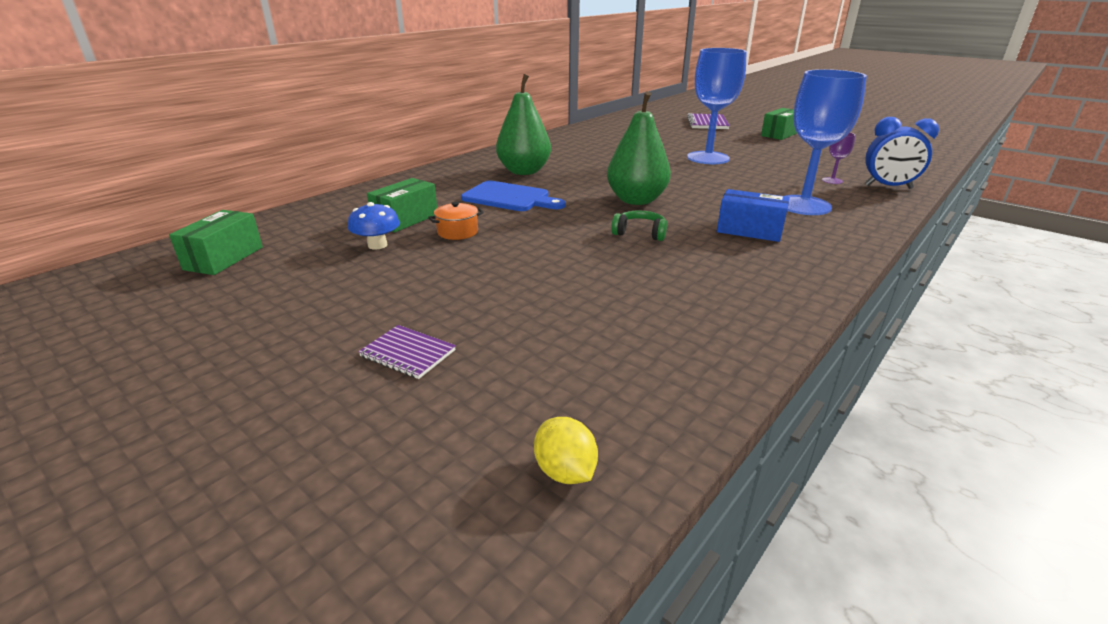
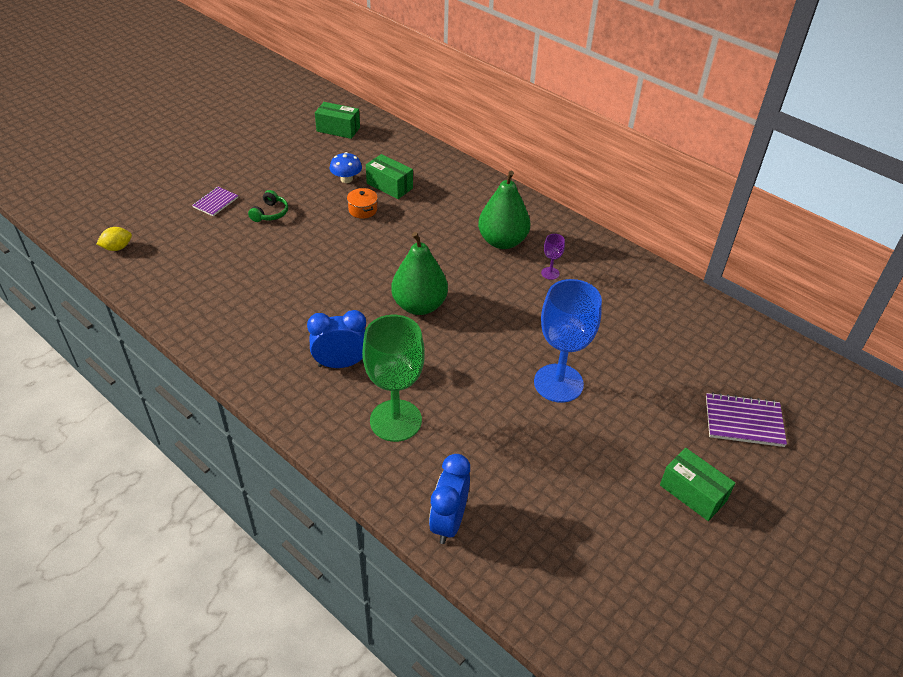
camera: 90 degrees right, 15 degrees up
blue cutting board [461,181,566,211] -> none
green headphones [611,211,667,241] -> green headphones moved to [248,190,288,222]
blue box [717,189,790,242] -> blue clock [307,310,366,368]
blue goblet [785,69,867,215] -> green goblet [362,315,425,442]
purple goblet [822,133,855,184] -> purple goblet moved to [541,234,565,280]

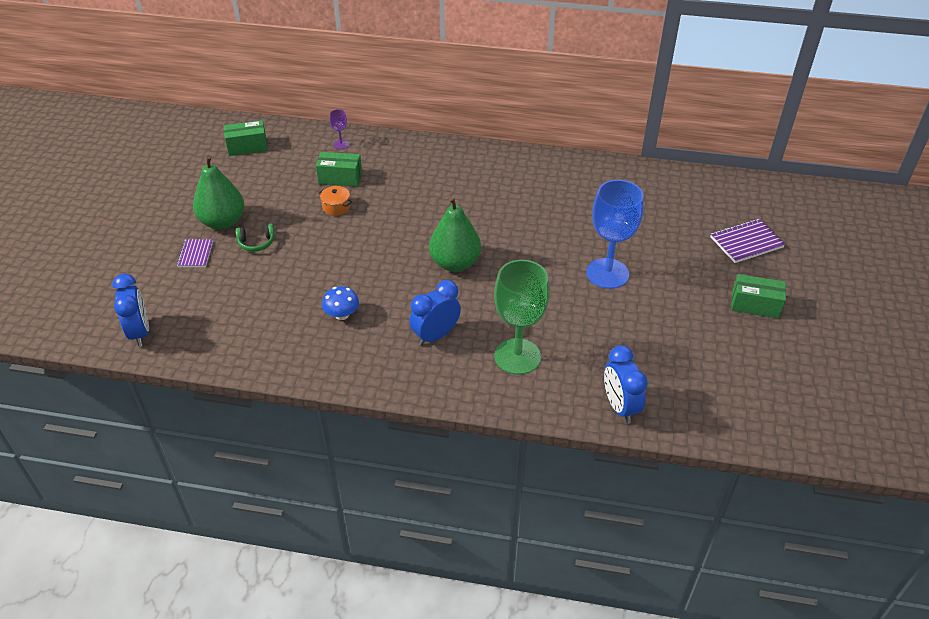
camera: 30 degrees left, 0 degrees up
yellow lemon [96,227,132,251] -> blue clock [113,273,149,347]
green headphones [248,190,288,222] -> green headphones turned 90 degrees clockwise [235,223,275,252]
blue mushroom [330,152,362,183] -> blue mushroom moved to [322,286,359,320]
green pear [478,171,530,249] -> green pear moved to [193,155,244,230]
purple goblet [541,234,565,280] -> purple goblet moved to [330,109,349,149]

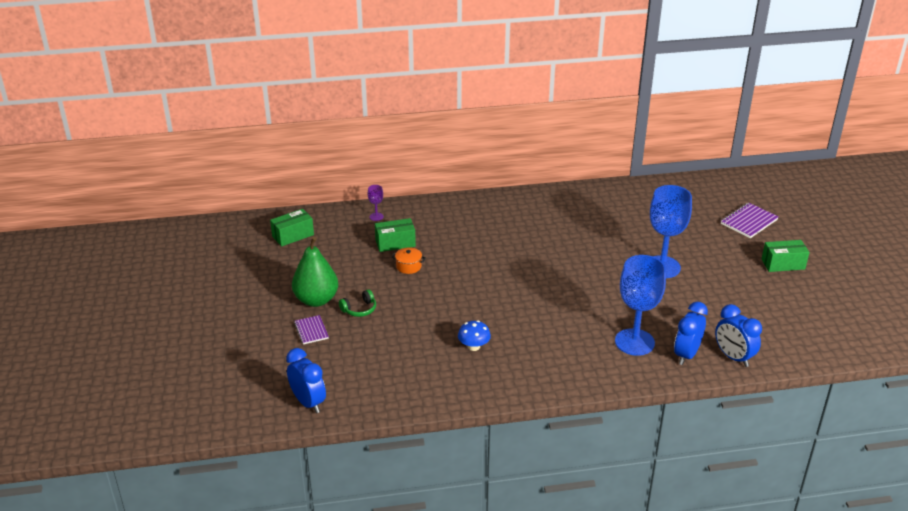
camera: 20 degrees left, 10 degrees down
blue clock [409,280,461,346] -> blue clock moved to [674,302,708,365]
green pear [429,196,481,272] -> none
green goblet [494,260,549,375] -> blue goblet [615,255,666,356]

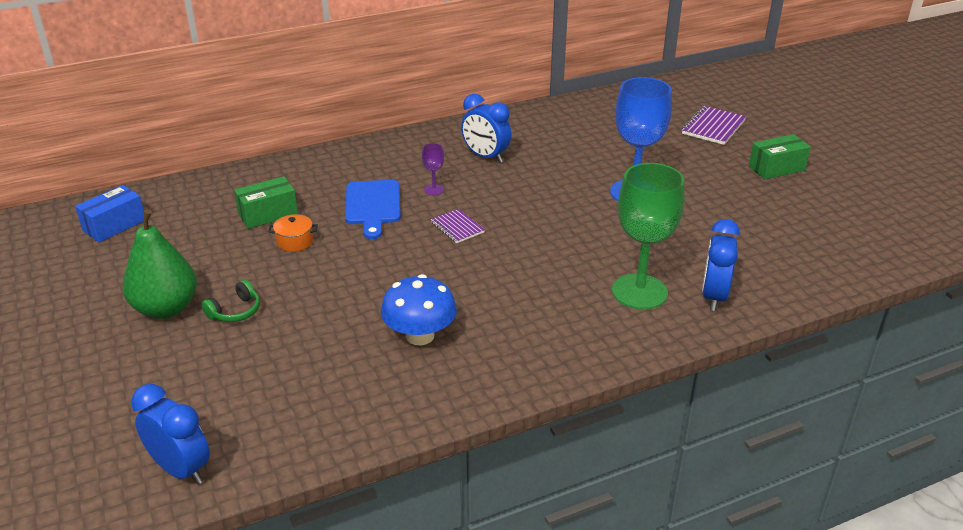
camera: 15 degrees left, 0 degrees up
green box [270,209,314,247] -> blue box [75,185,144,242]
purple notebook [294,315,329,344] -> purple notebook moved to [431,209,485,243]
purple goblet [368,185,384,221] -> purple goblet moved to [422,143,444,195]
blue mushroom [458,320,491,351] -> blue mushroom [381,274,457,345], size x1.54
blue goblet [615,255,666,356] -> green goblet [612,163,685,309]
blue clock [715,304,762,367] -> blue clock moved to [461,94,511,163]
none -> blue cutting board [345,180,401,239]

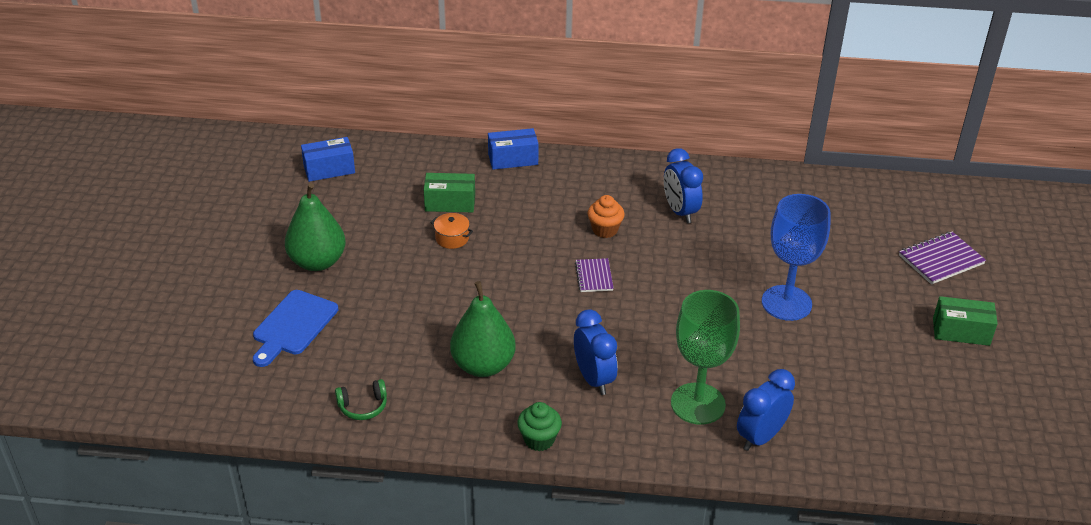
camera: 30 degrees right, 5 degrees up
blue clock [131,384,210,485] -> blue clock moved to [574,309,617,395]
green headphones [201,280,260,322] -> green headphones moved to [335,379,387,420]
blue cutting board [345,180,401,239] -> blue cutting board moved to [253,290,338,367]
blue mushroom [381,274,457,345] -> green pear [450,281,516,377]
purple goblet [422,143,444,195] -> orange cupcake [587,195,625,238]
none -> blue box [488,128,539,170]
none -> green cupcake [517,402,562,451]

